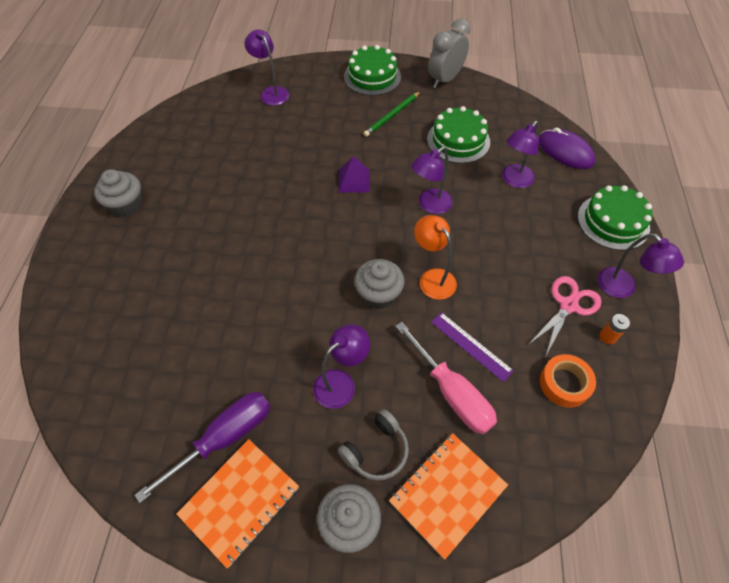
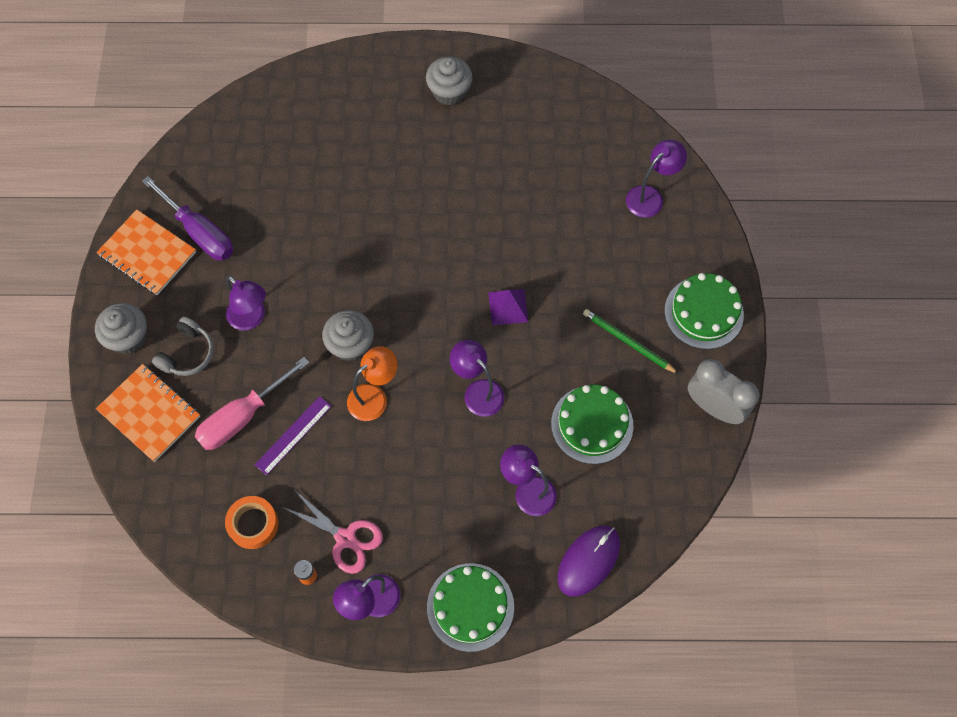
camera: 85 degrees right, 10 degrees up
grey headphones [338,409,409,481] -> grey headphones turned 105 degrees counterclockwise [152,317,214,376]

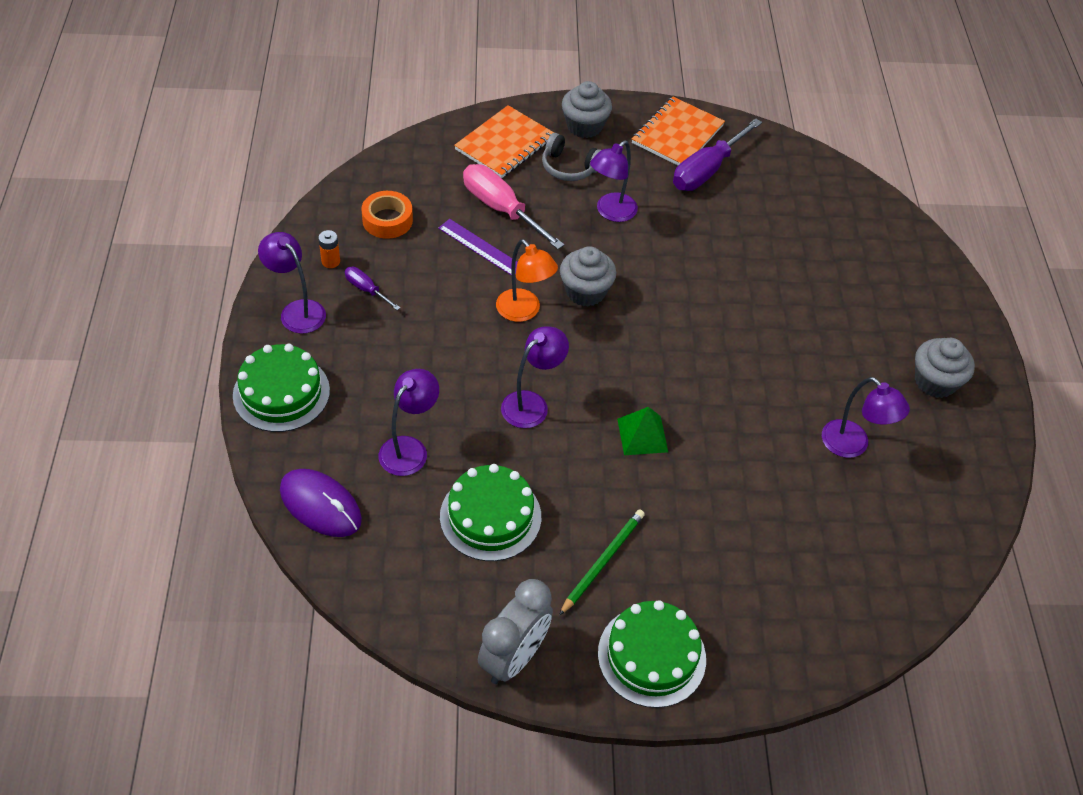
camera: 85 degrees right, 15 degrees down
pink scissors [282,492,383,574] -> purple screwdriver [345,267,400,310]
purple pyramid [488,289,528,325] -> green pyramid [617,407,668,455]
purple lamp [626,139,687,218] -> purple lamp moved to [822,377,910,458]

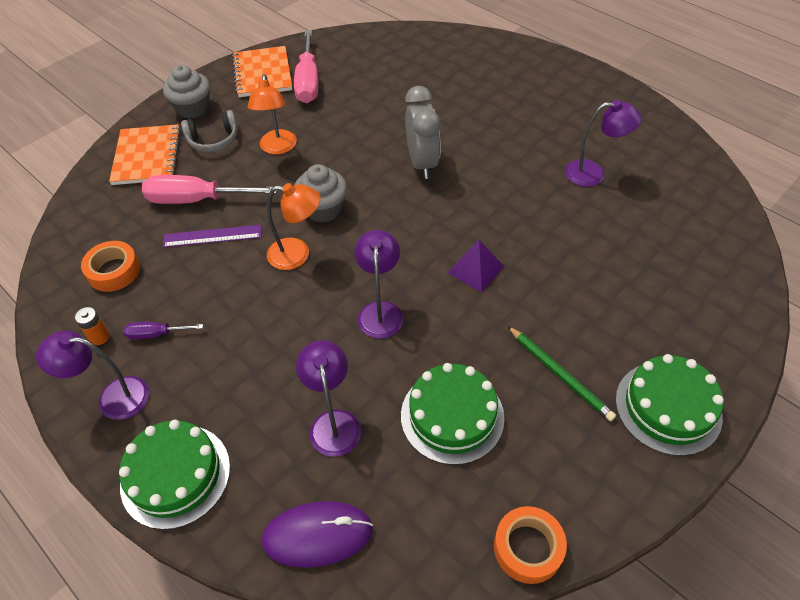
camera: 40 degrees left, 0 degrees up
grey clock [478,579,553,684] -> grey clock moved to [405,86,441,179]
green pencil [559,510,645,616] -> green pencil turned 150 degrees clockwise [508,326,616,421]
purple lamp [590,140,638,222] -> orange lamp [248,74,297,154]
green pyramid [617,407,668,455] -> purple pyramid [448,240,504,292]
purple screwdriver [673,118,762,191] -> pink screwdriver [294,30,318,103]
grey cupcake [915,338,975,398] -> none
none -> orange tape [494,506,567,584]

